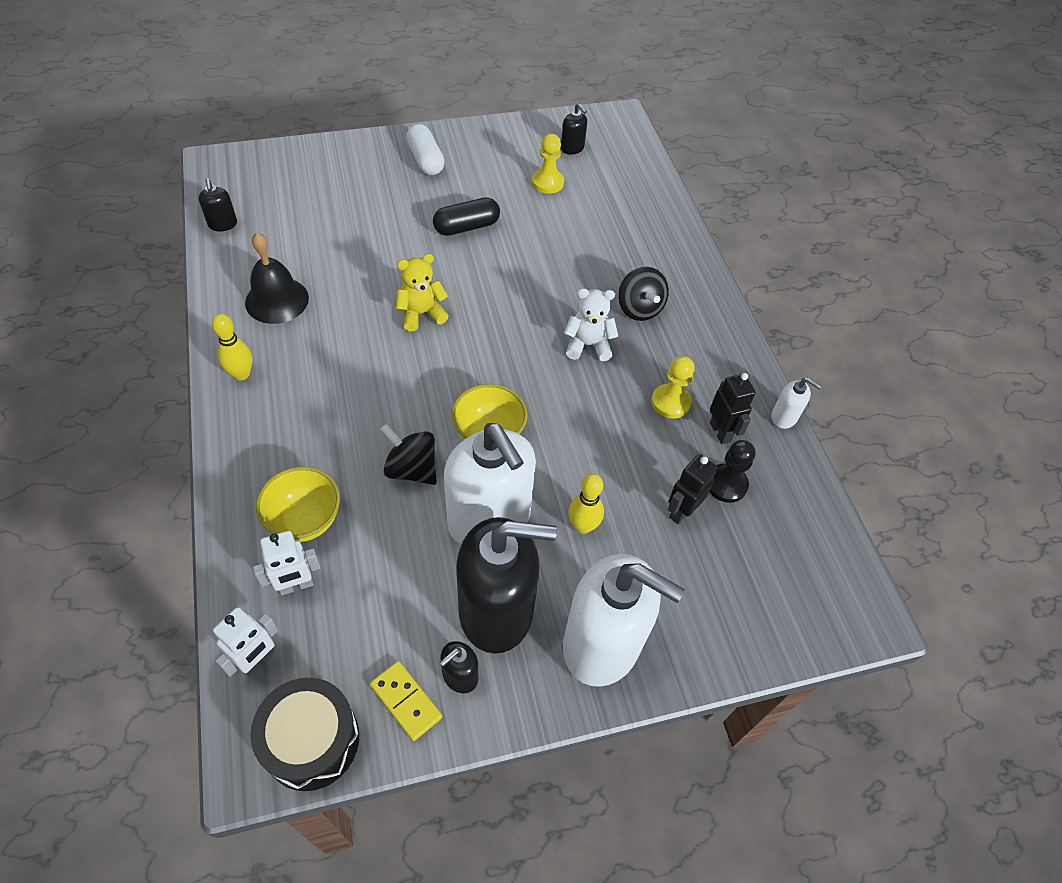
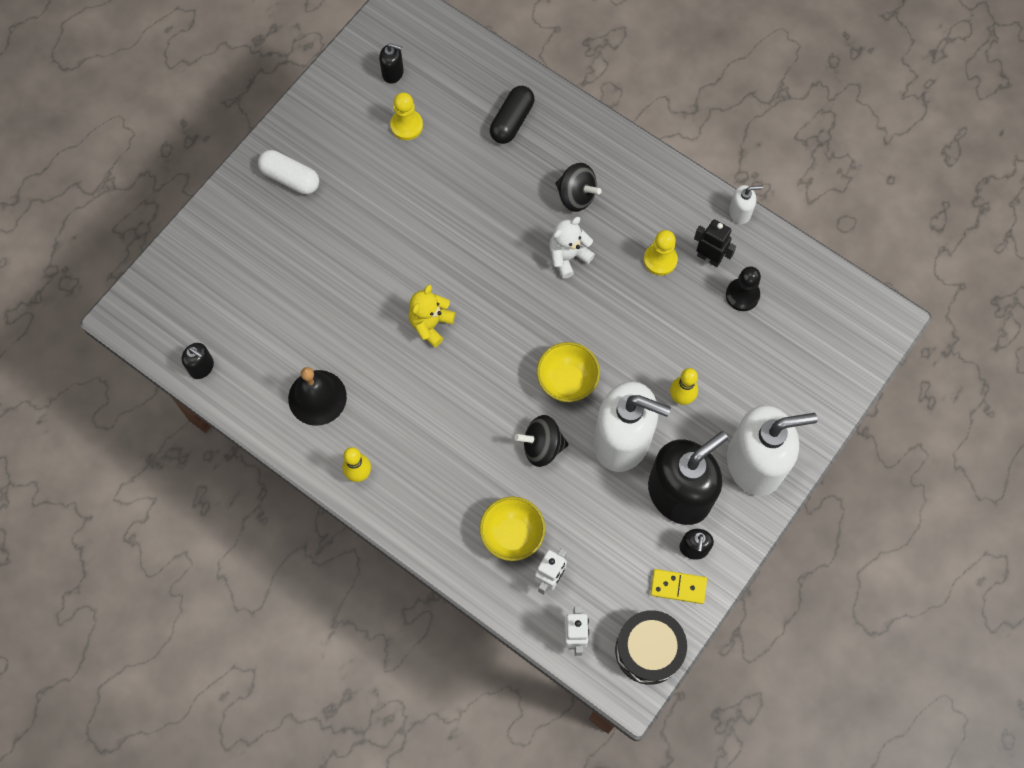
camera: 35 degrees left, 15 degrees up
black capsule [433,197,500,236] -> black capsule moved to [490,86,534,144]
black robot [668,454,718,524] -> none

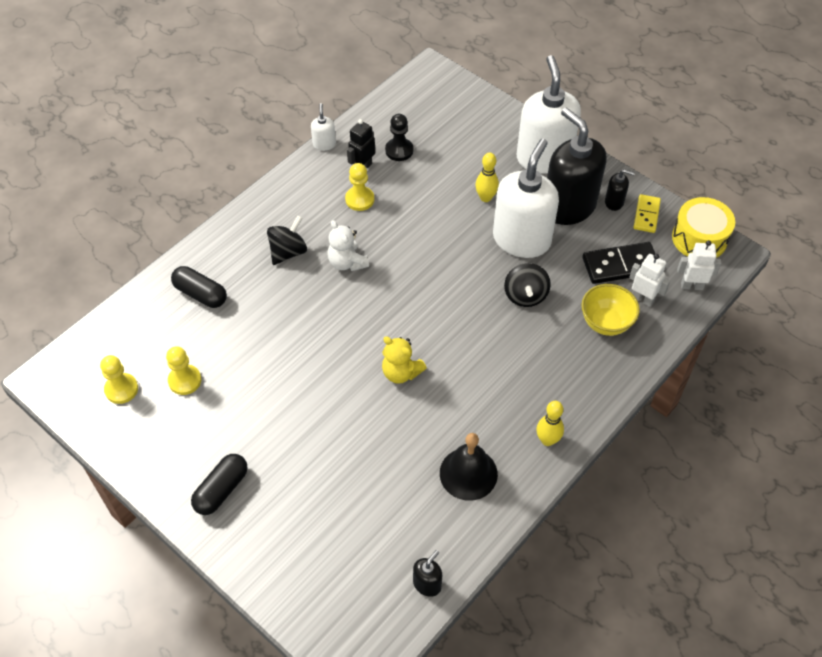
camera: 85 degrees left, 15 degrees down
white capsule [258,150,319,194] -> black capsule [191,454,248,515]
black soap dispenser [379,43,404,84] -> yellow pawn [100,355,138,404]
yellow bowl [537,342,600,402] -> none
black drum [615,610,687,685] -> yellow drum [672,197,735,258]
none -> black domino [583,242,655,284]

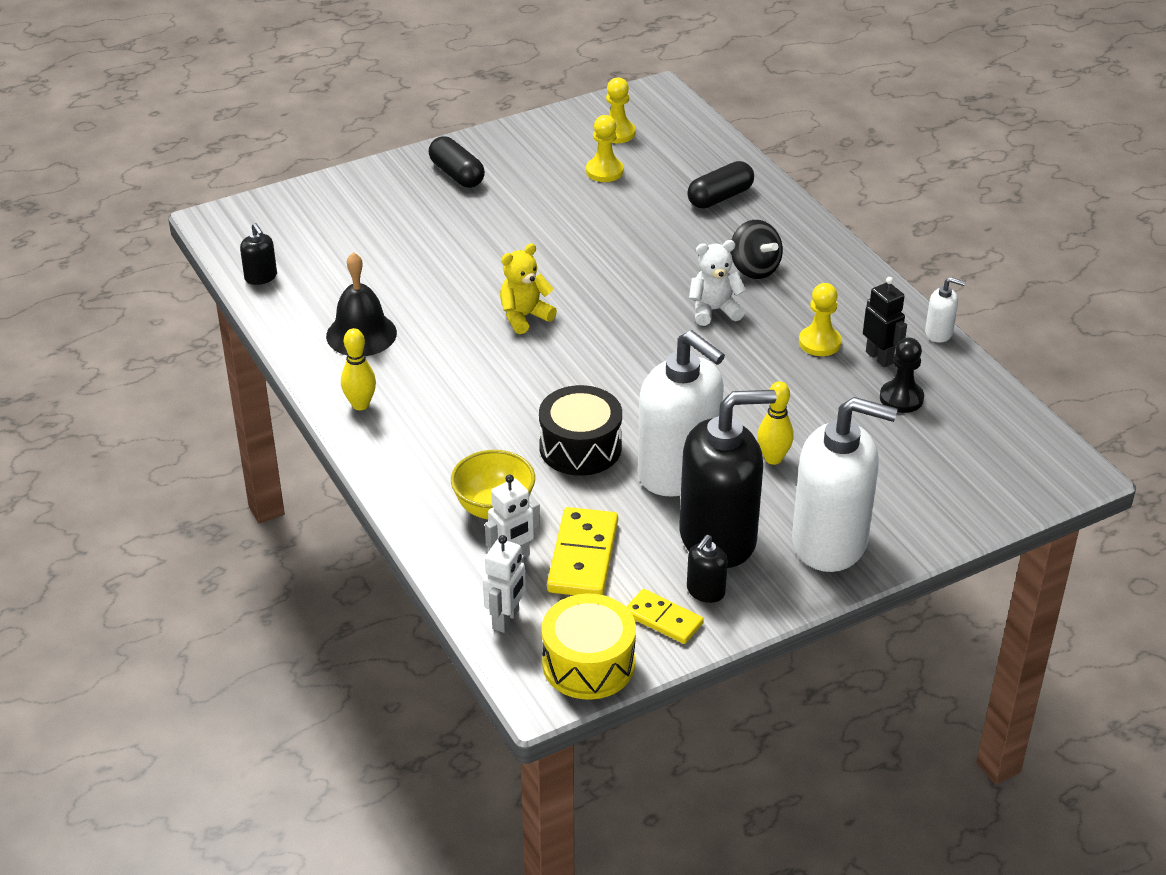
camera: 110 degrees right, 15 degrees down
black spinning top [504,263,551,307] -> black drum [539,385,622,476]
black domino [583,242,655,284] -> yellow domino [547,507,618,595]

